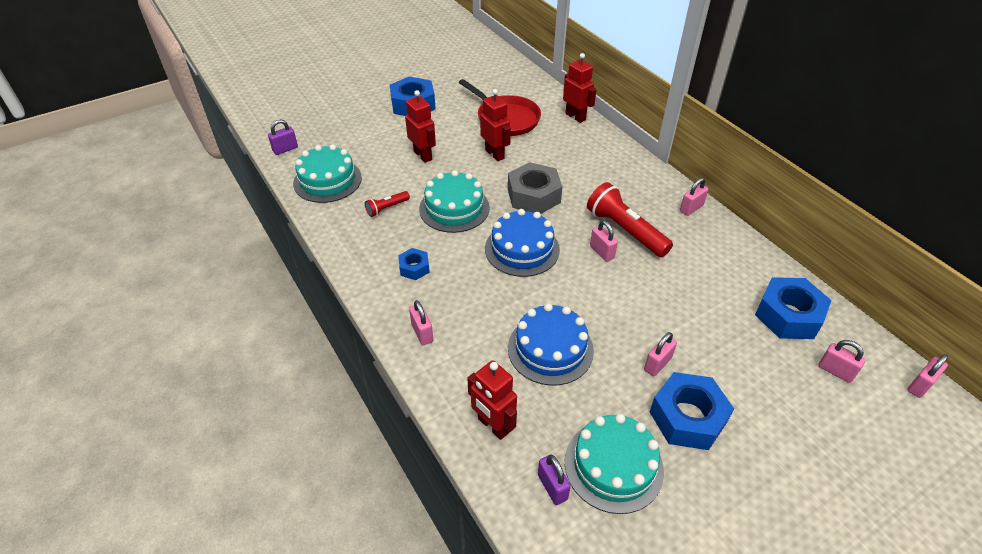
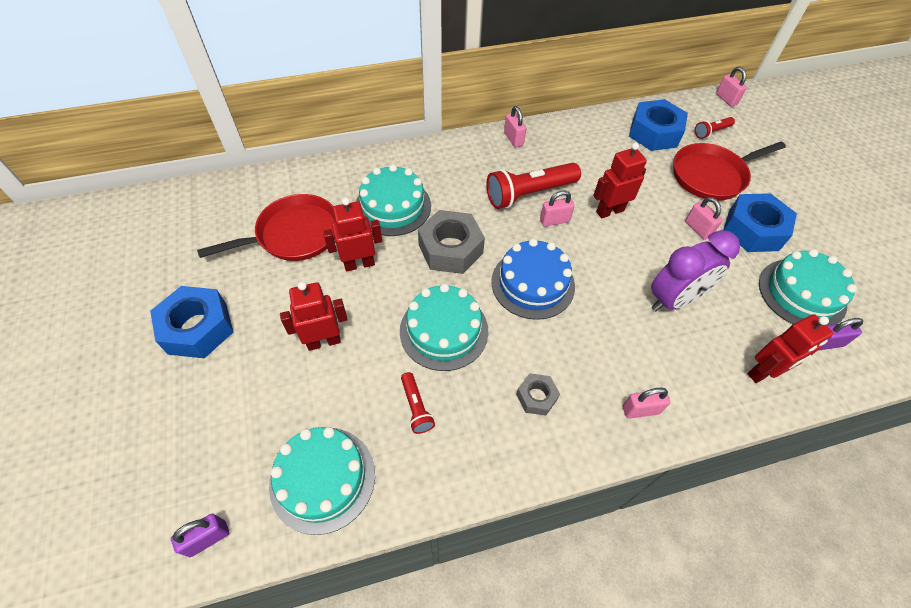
camera: 75 degrees left, 10 degrees up
purple padlock [268,119,298,155] -> purple padlock turned 75 degrees clockwise [171,514,229,557]
blue nut [398,248,430,280] -> grey nut [516,373,560,416]
blue cake [508,303,594,386] -> purple clock [651,230,740,311]
red robot [563,53,597,123] -> red robot moved to [593,143,647,218]
pink padlock [818,340,865,383] -> red flashlight [695,117,735,139]
none -> turquoise cake [356,164,431,236]
none -> red pan [673,142,786,201]

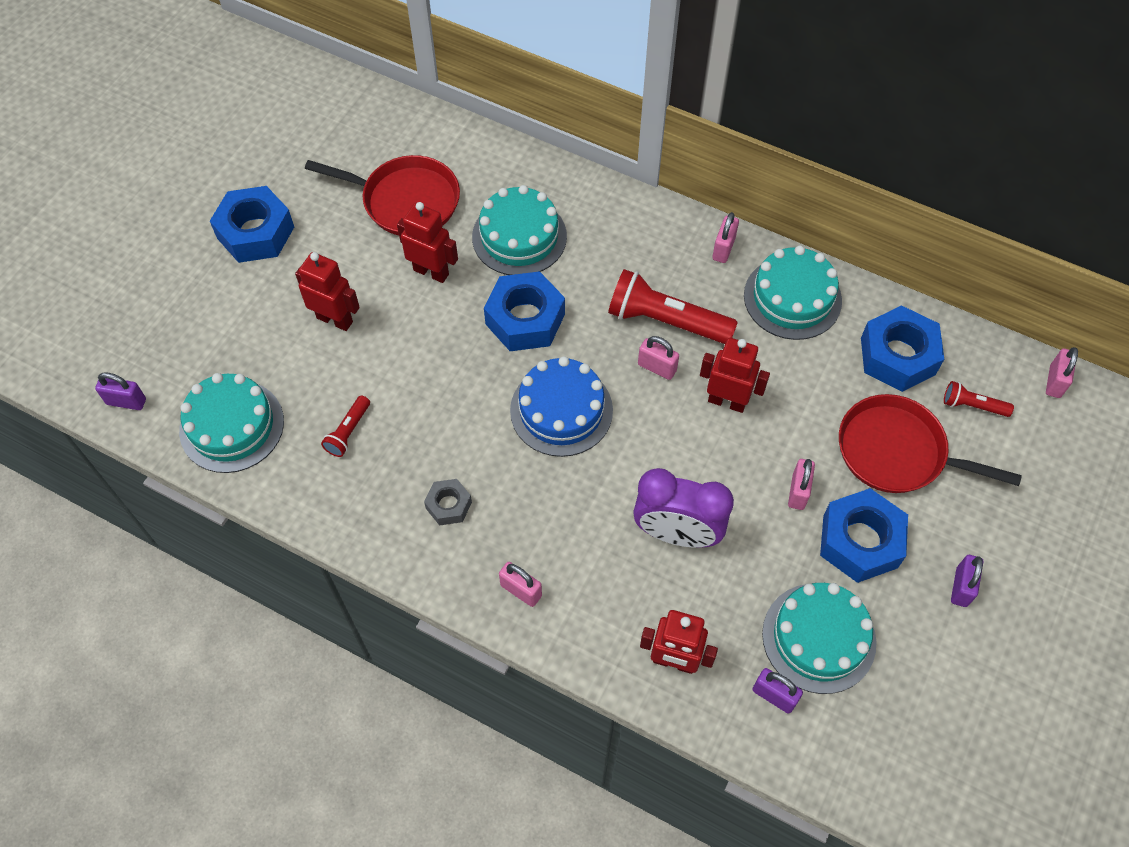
camera: 45 degrees right, 5 degrees up
turquoise cake [400,284,488,371] -> turquoise cake moved to [744,246,842,340]
grey nut [418,210,485,274] -> blue nut [484,271,565,351]
none -> purple padlock [951,555,983,607]

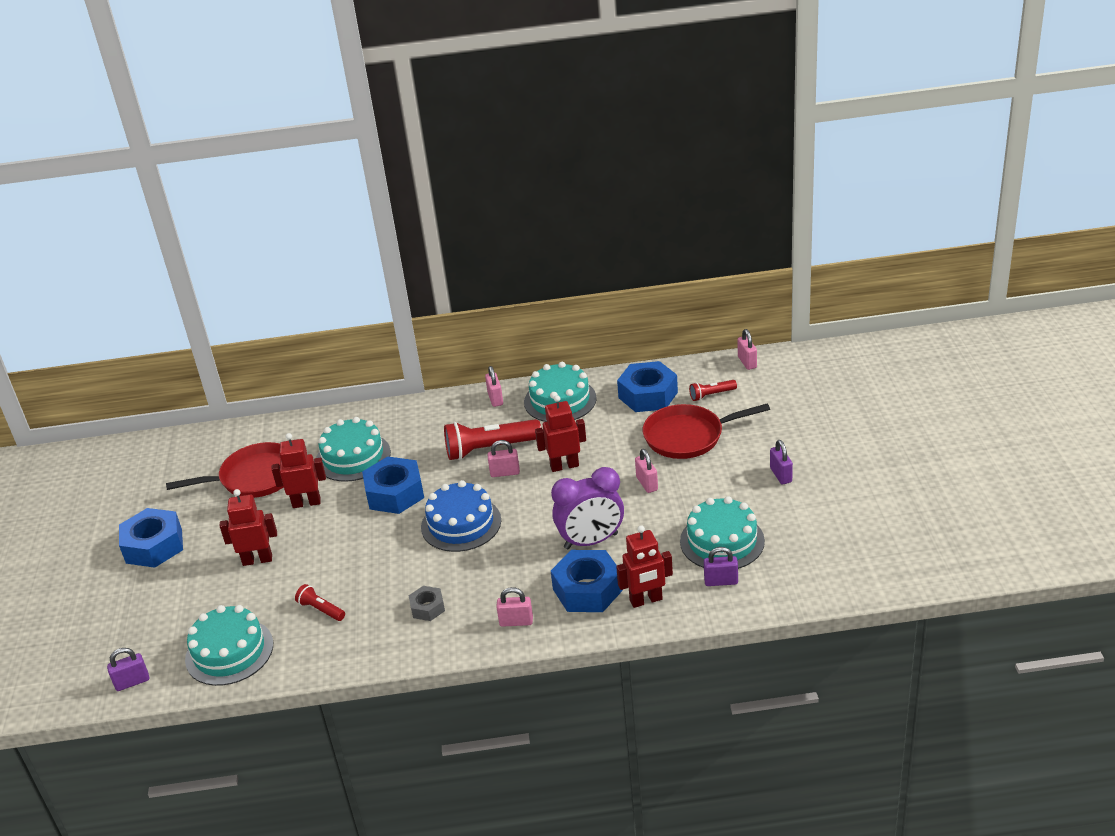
camera: 30 degrees left, 25 degrees down
red flashlight [321,395,370,457] -> red flashlight turned 135 degrees clockwise [295,584,345,621]
blue nut [820,488,908,583] -> blue nut moved to [551,550,623,612]

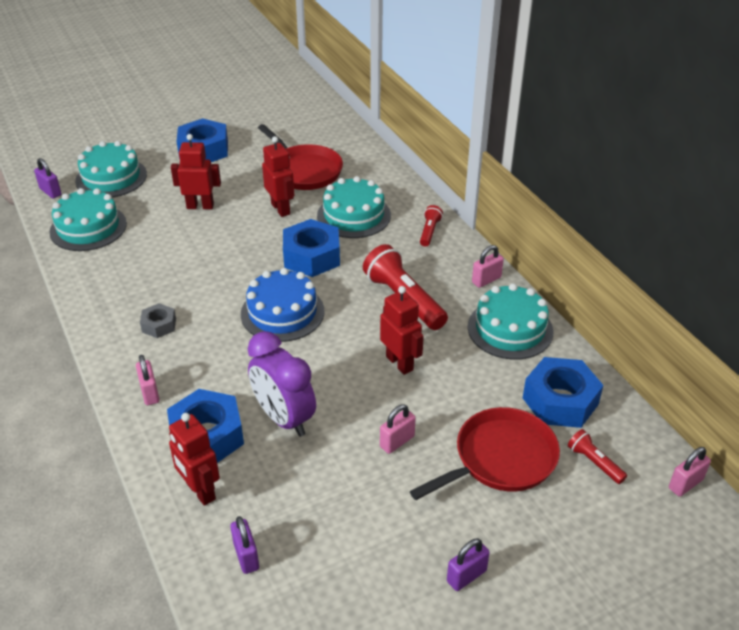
camera: 65 degrees right, 5 degrees up
red robot [220,489,277,566] -> red robot turned 60 degrees counterclockwise [171,134,221,209]
red flashlight [295,584,345,621] -> red flashlight moved to [420,205,443,247]
pink padlock [488,440,520,477] -> none
red pan [643,403,770,459] -> red pan turned 90 degrees clockwise [410,407,560,500]
turquoise cake [680,496,765,569] -> turquoise cake moved to [75,141,147,197]

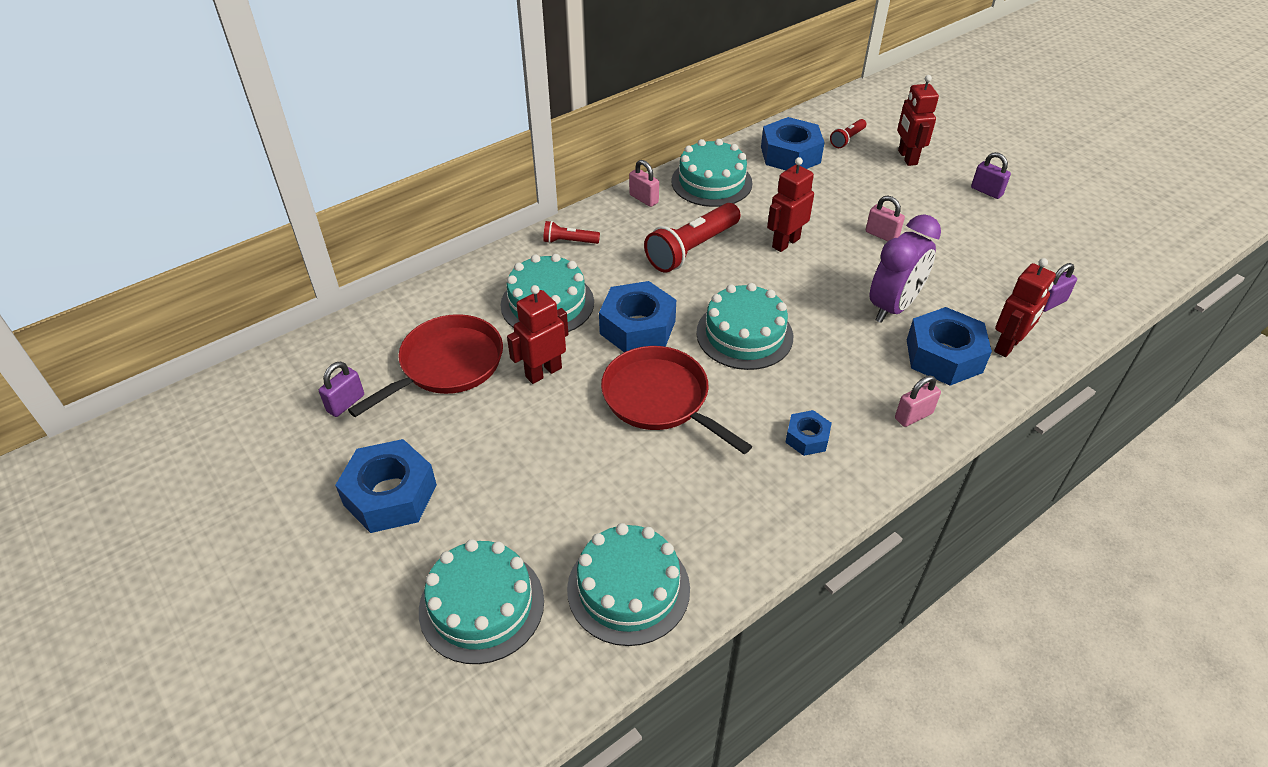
camera: 100 degrees left, 5 degrees up
purple padlock [34,158,61,198] -> purple padlock moved to [319,361,364,417]
grey nut [140,303,176,338] -> blue nut [785,410,832,456]
red robot [171,134,221,209] -> red robot moved to [897,75,939,166]
blue cake [241,268,325,342] -> turquoise cake [696,283,793,370]
red pan [410,407,560,500] -> red pan moved to [601,346,752,454]
pink padlock [669,447,711,497] -> none

